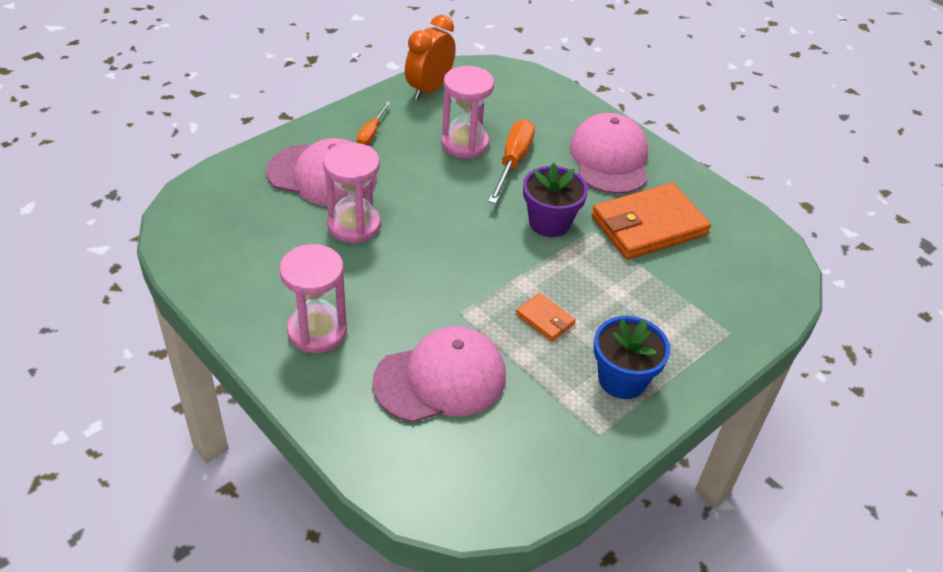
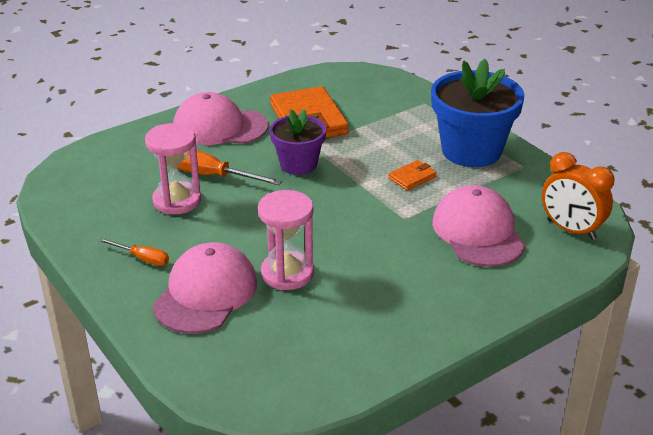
camera: 80 degrees left, 10 degrees down
pink hourglass [279,244,347,353] -> none
orange clock [405,15,456,100] -> orange clock moved to [542,152,614,240]
blue flower pot [594,316,670,399] -> blue flower pot [431,59,525,167], size x1.64

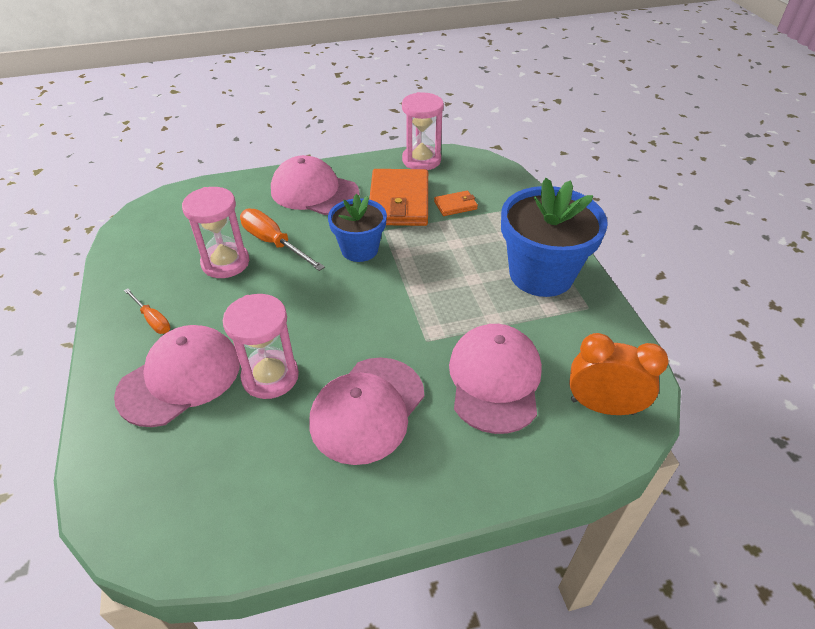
camera: 20 degrees right, 10 degrees up
purple flower pot [270,109,326,175] -> blue flower pot [328,193,387,262]
orange wallet [388,160,437,191] -> orange wallet moved to [434,191,478,216]
orange clock [542,152,614,240] -> orange clock turned 135 degrees clockwise [569,333,669,415]
none -> pink cap [309,357,424,465]
none -> pink hourglass [402,92,444,170]

